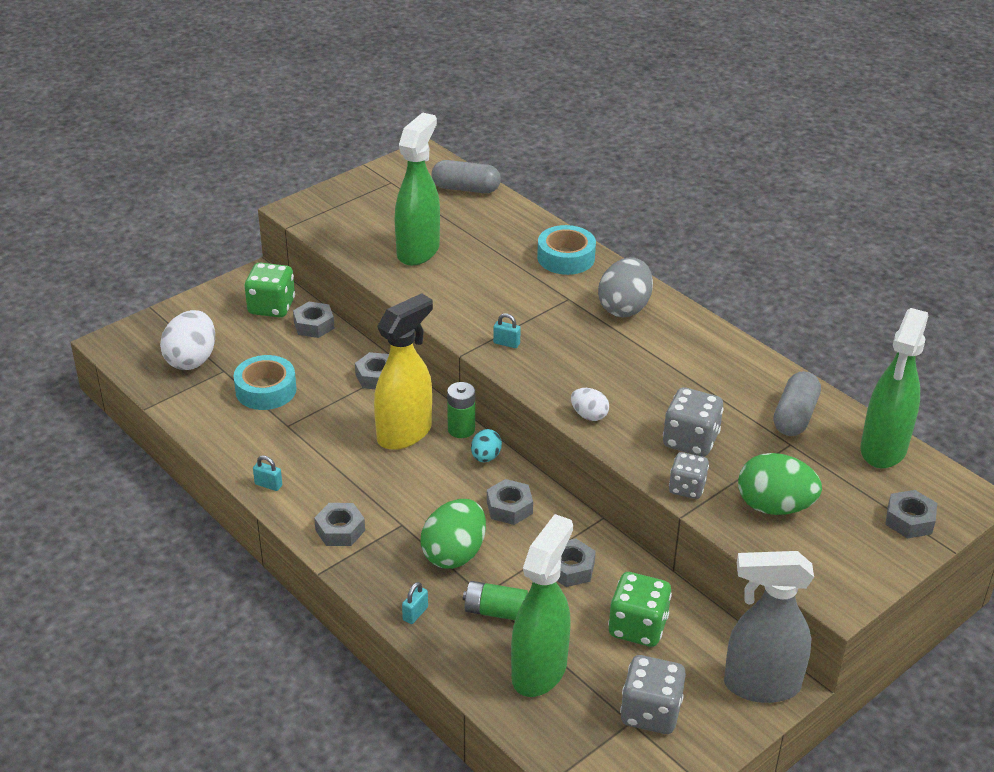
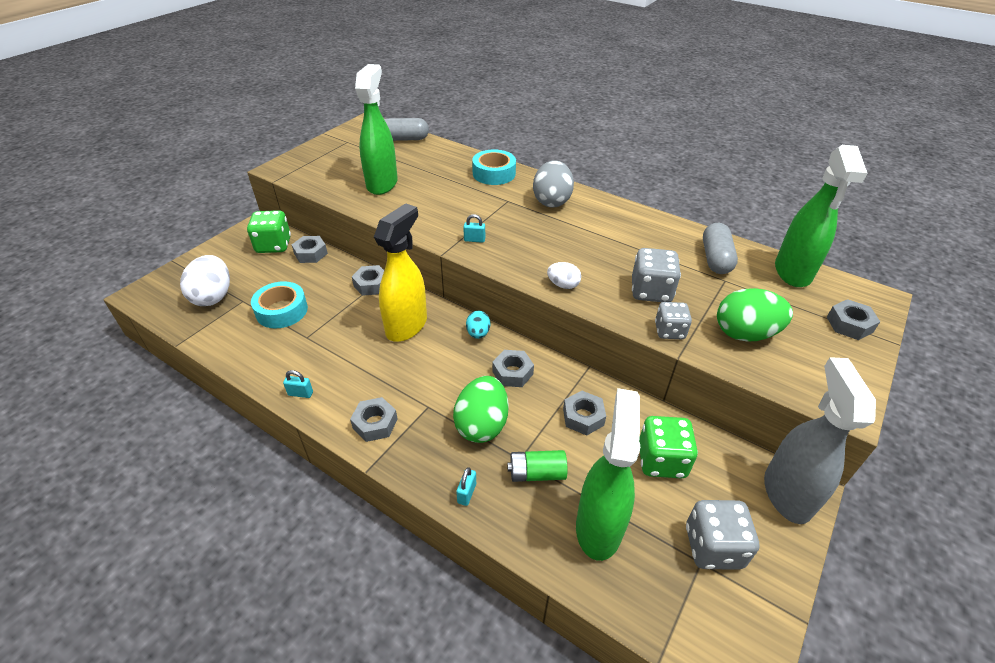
camera: 15 degrees left, 5 degrees up
green battery [447,382,475,438] -> none
grey spray bottle [724,551,814,703] -> grey spray bottle turned 105 degrees clockwise [764,357,876,524]

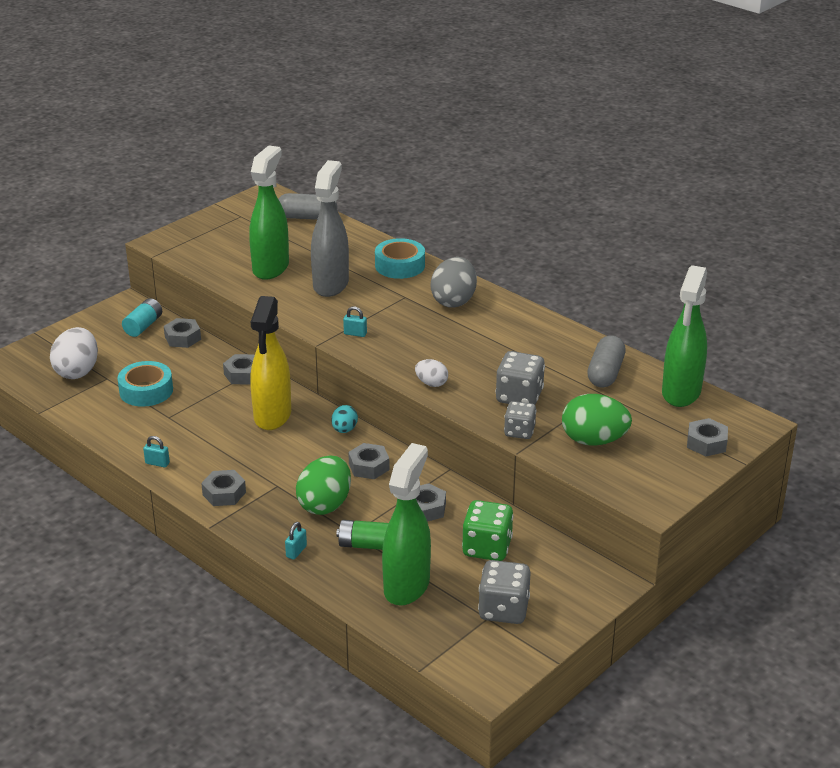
camera: 10 degrees right, 10 degrees down
green dice [247,210,291,253] -> turquoise battery [122,298,162,337]
yellow spray bottle [374,203,427,342] -> yellow spray bottle turned 150 degrees clockwise [251,296,291,430]
grey spray bottle [764,357,876,524] -> grey spray bottle moved to [311,160,349,297]

